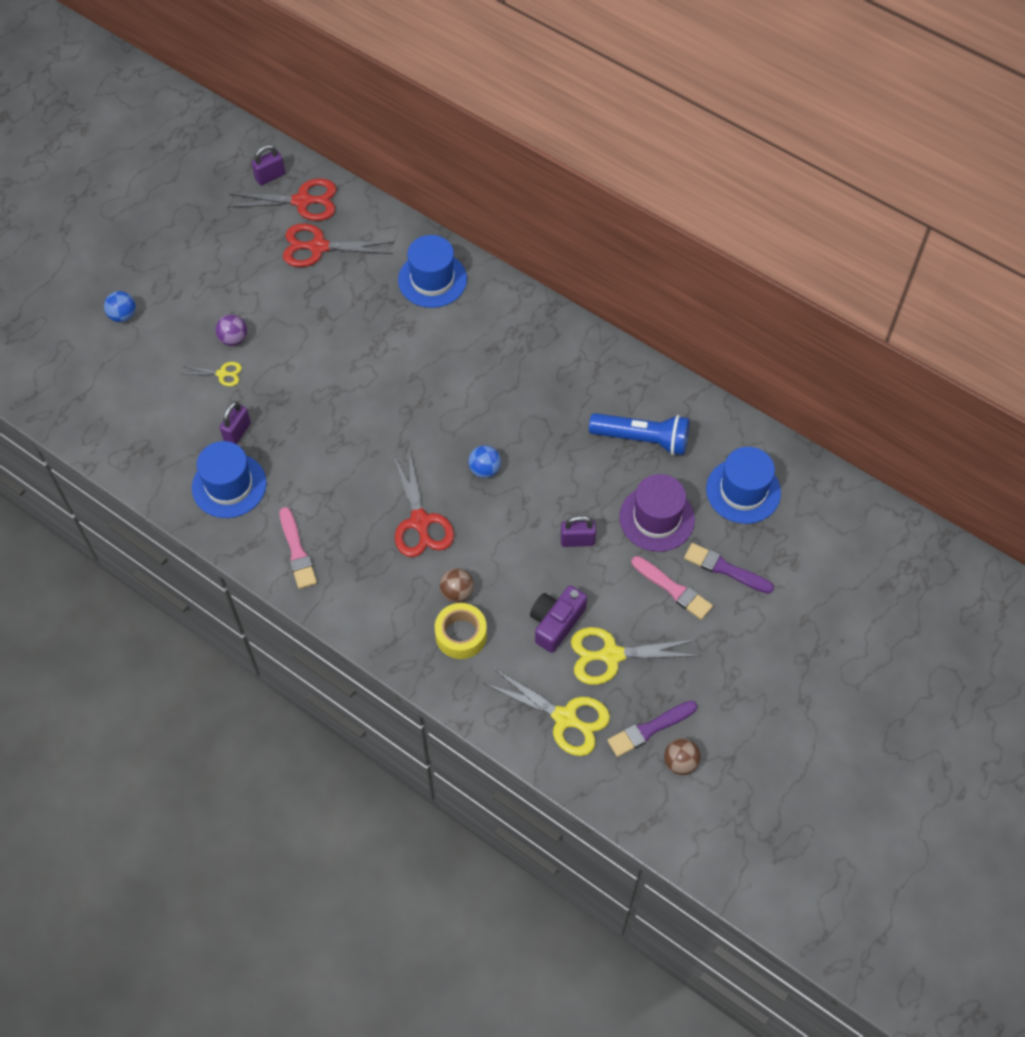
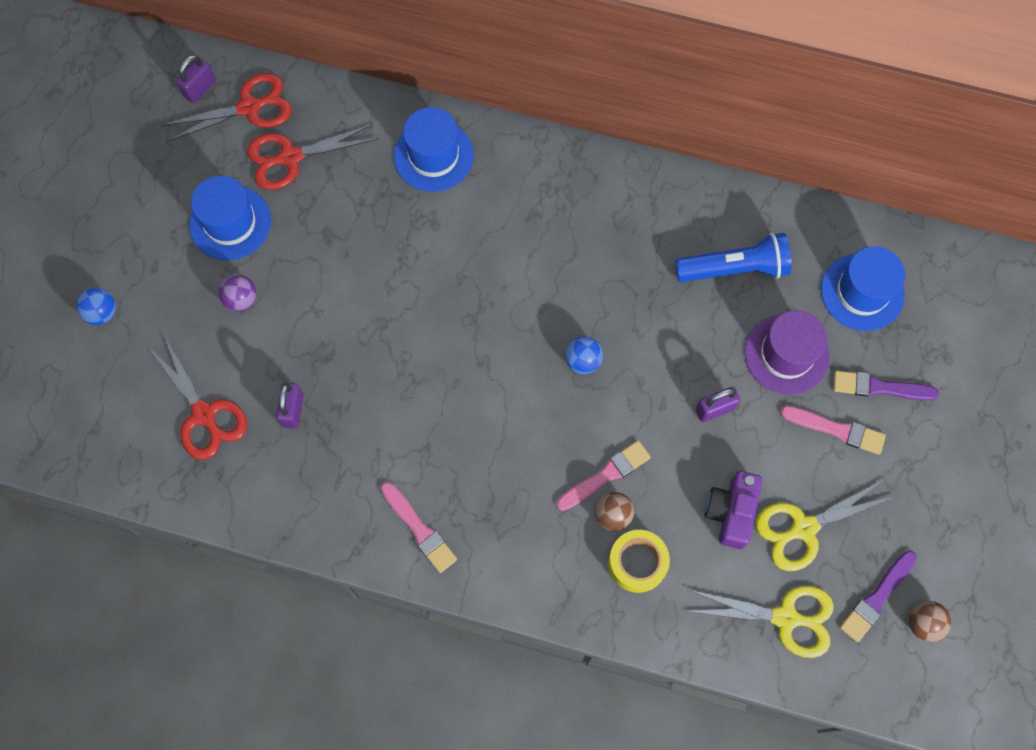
camera: 20 degrees left, 10 degrees up
yellow scissors [182,362,242,386] -> none
blue hat [192,441,267,518] -> blue hat moved to [189,176,271,260]
red scissors [393,450,454,557] -> red scissors moved to [149,335,247,460]
none -> pink brush [557,440,651,511]

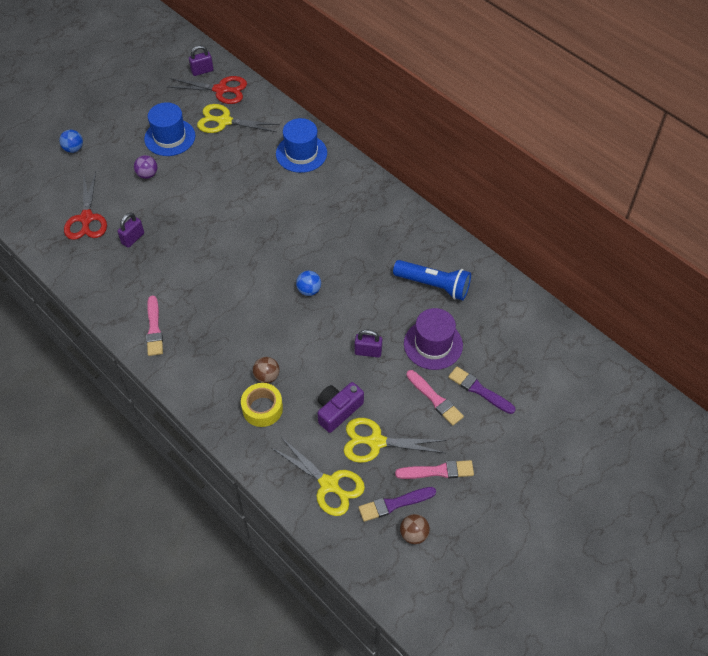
camera: 30 degrees right, 15 degrees down
red scissors [247,124,378,190] -> yellow scissors [197,104,280,133]
pink brush [557,440,651,511] -> pink brush moved to [395,460,474,479]
blue hat [821,246,905,331] -> none

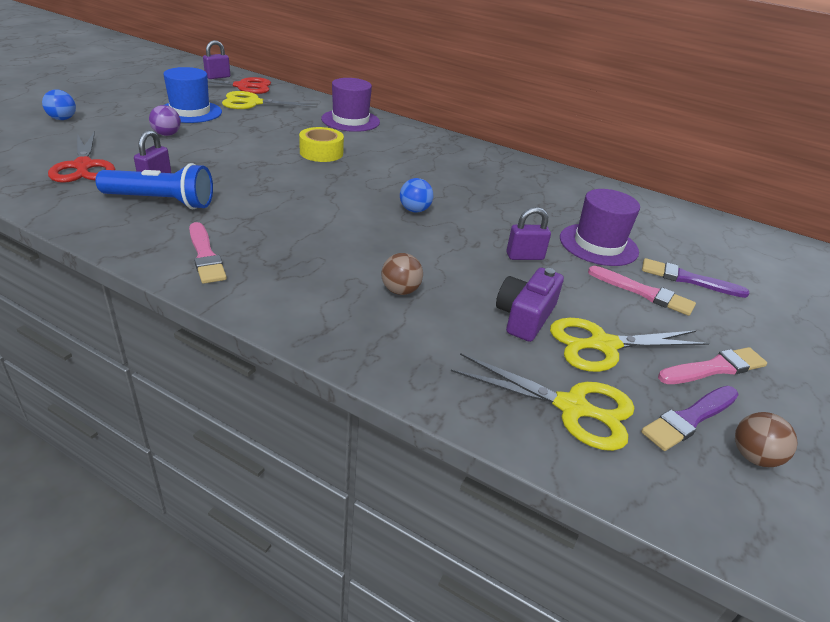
camera: 20 degrees left, 20 degrees down
yellow tape [241,383,283,427] -> yellow tape moved to [299,127,344,162]
blue hat [276,118,327,173] -> purple hat [321,78,380,132]
blue flashlight [393,260,471,300] -> blue flashlight moved to [95,163,213,209]

